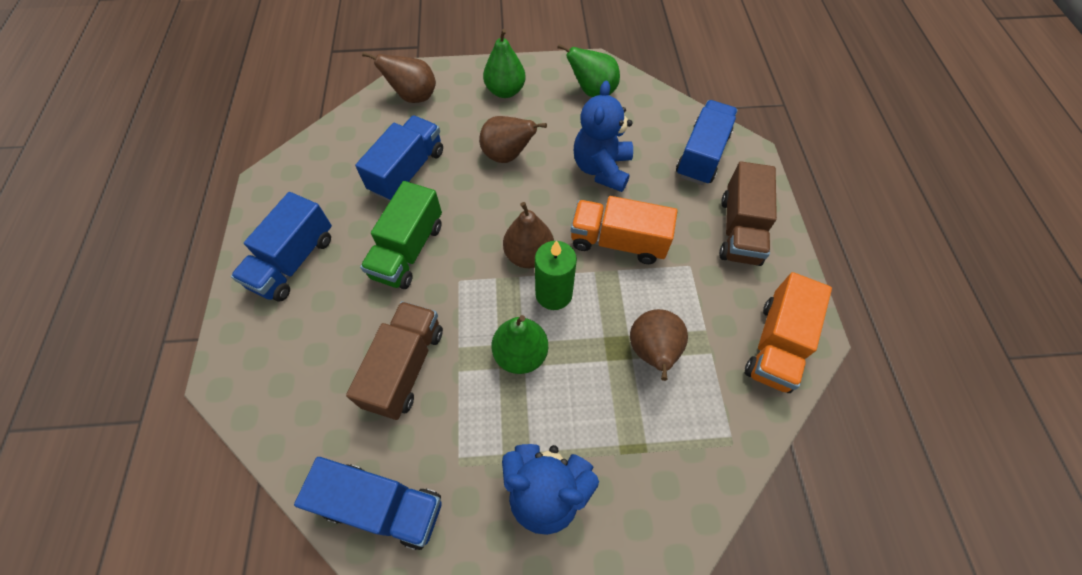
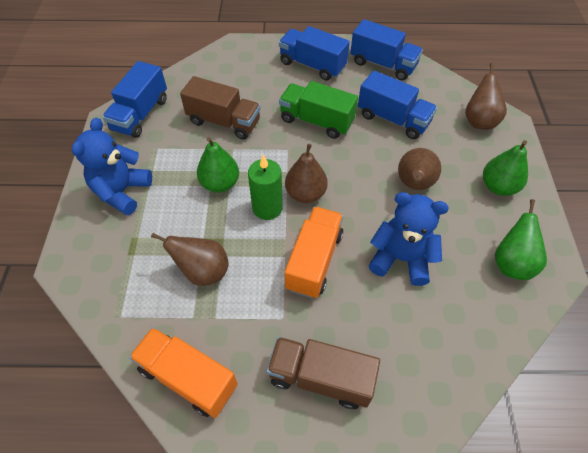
camera: 95 degrees right, 5 degrees down
blue truck [676,100,738,185] -> blue truck moved to [350,19,423,81]

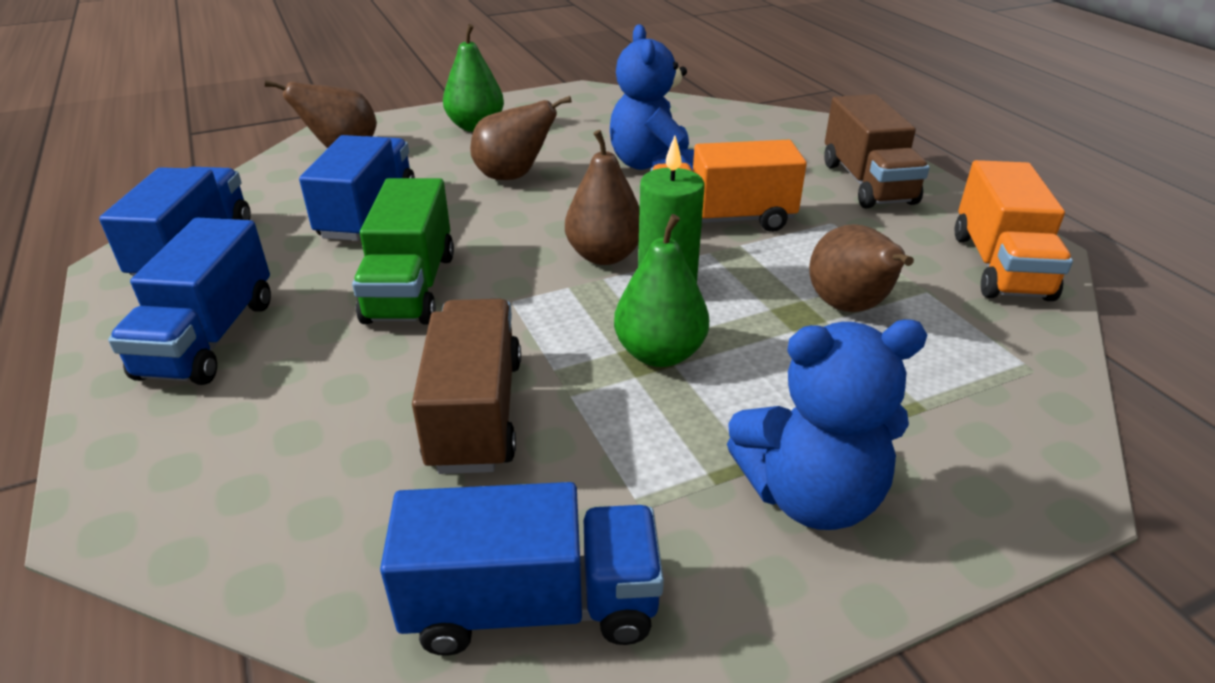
camera: 115 degrees left, 20 degrees down
green pear [495,199,547,280] -> none

